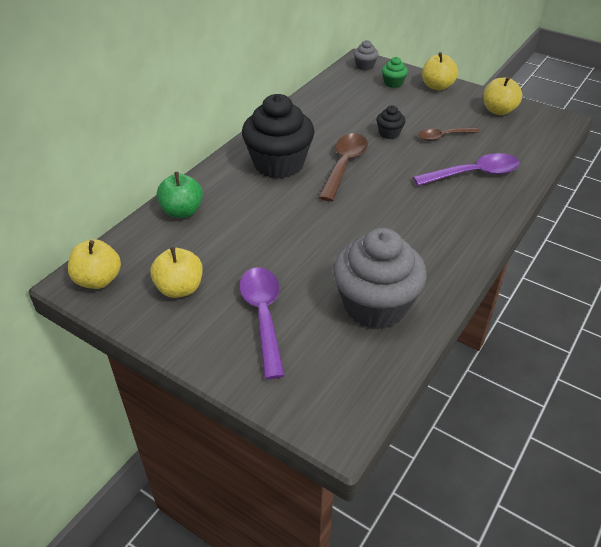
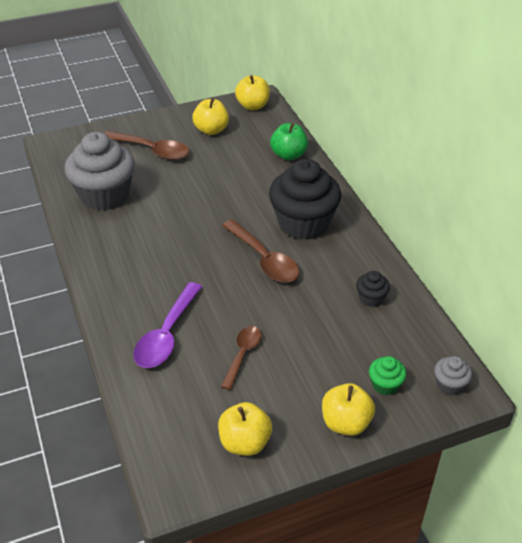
camera: 125 degrees right, 0 degrees up
purple spoon [239,267,285,379] -> brown spoon [104,131,189,160]
black cupcake [377,106,405,139] -> black cupcake moved to [356,271,390,307]

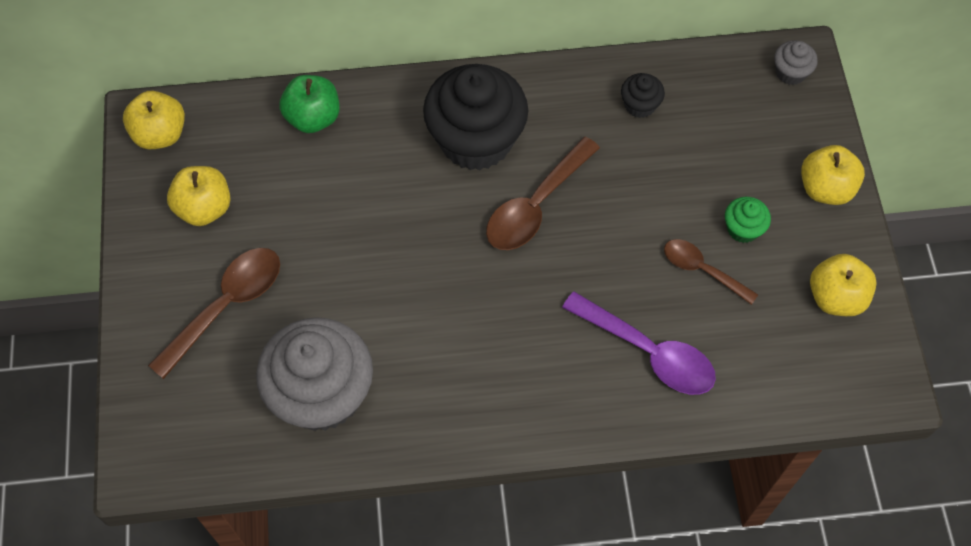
camera: 75 degrees left, 20 degrees up
brown spoon [222,219,299,283] -> brown spoon turned 150 degrees clockwise [486,137,600,250]
green cupcake [369,356,407,395] -> green cupcake moved to [725,197,771,243]

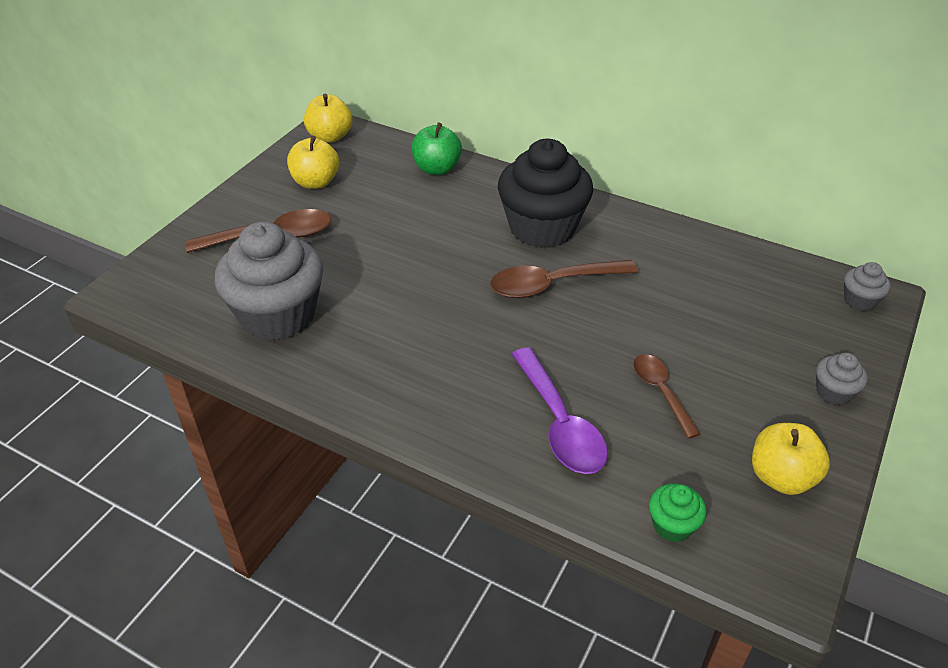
camera: 35 degrees right, 20 degrees down
black cupcake [621,73,665,118] -> none
green cupcake [725,197,771,243] -> green cupcake moved to [649,484,707,542]
yellow apple [801,145,865,205] -> grey cupcake [816,353,868,405]

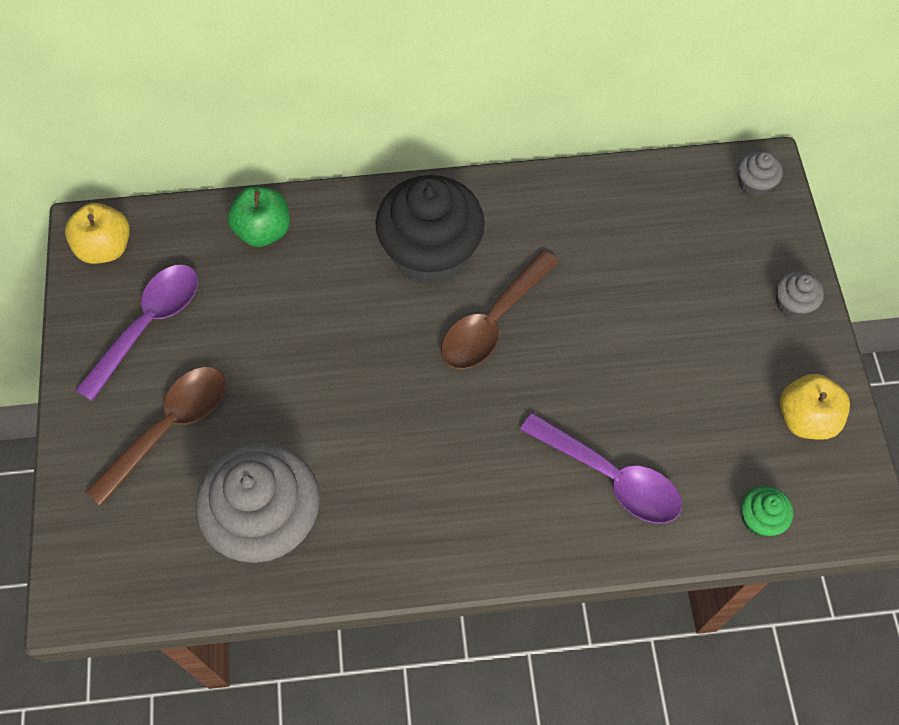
camera: 35 degrees left, 20 degrees up
yellow apple [287,135,339,189] -> purple spoon [75,265,198,401]
brown spoon [633,354,700,439] -> none

